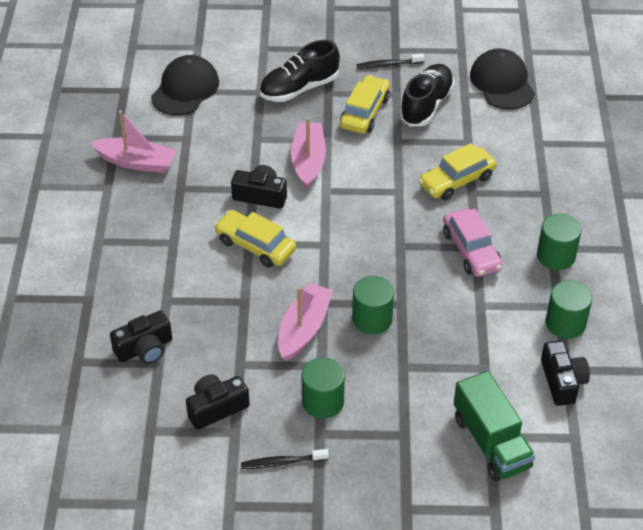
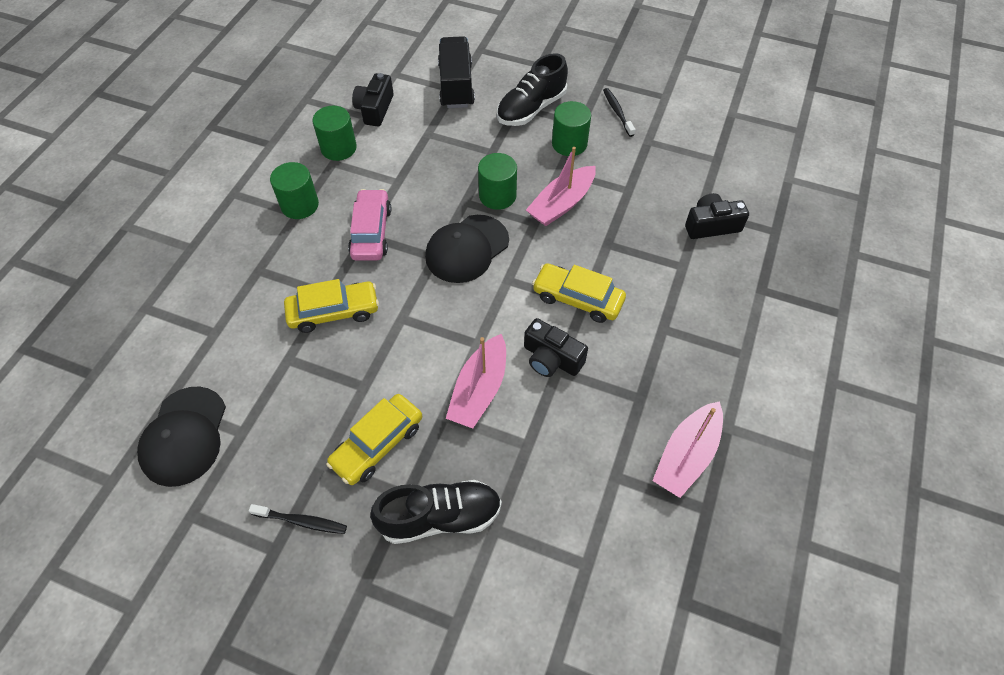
camera: 160 degrees left, 10 degrees up
pink boat [90,110,177,173] -> pink boat turned 90 degrees counterclockwise [652,401,723,498]
black cap [151,55,219,115] -> black cap moved to [425,215,509,283]
black camera [186,374,250,430] -> none
yellow car [214,210,296,268] -> yellow car turned 150 degrees clockwise [532,263,626,323]
black toothbrush [241,449,329,469] -> black toothbrush turned 120 degrees counterclockwise [603,88,635,137]
black shoe [399,64,455,126] -> black shoe moved to [497,53,568,126]
green truck [454,371,535,481] -> black truck [438,36,475,108]

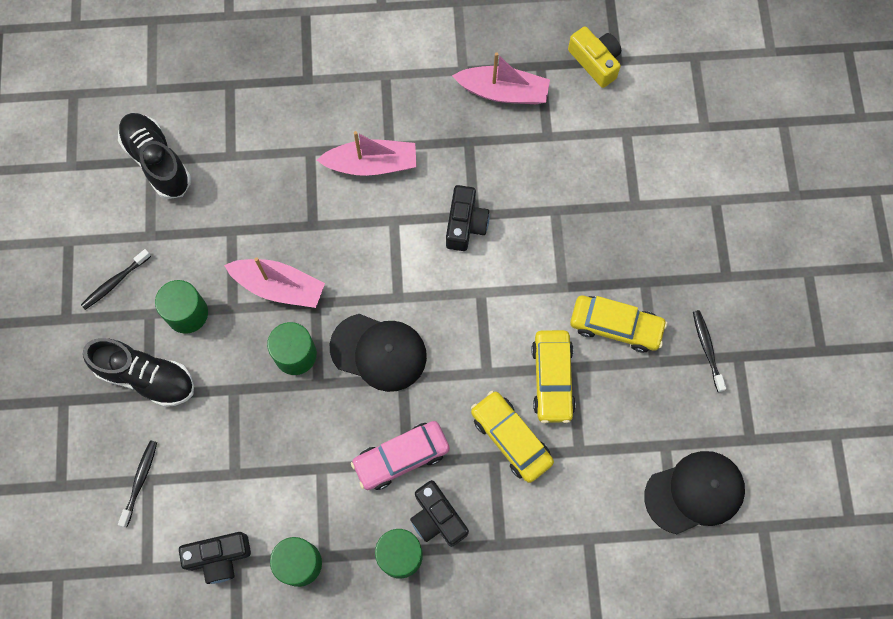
camera: 115 degrees left, 15 degrees up
black shoe [370,480,502,544] -> black shoe moved to [118,113,191,199]
black truck [438,36,475,108] -> black toothbrush [118,440,157,527]
pink boat [446,334,506,429] -> pink boat moved to [317,131,416,176]
yellow car [532,263,626,323] -> yellow car moved to [531,330,576,423]
black camera [685,193,749,239] -> black camera moved to [410,480,469,547]
none -> yellow camera [568,26,621,88]

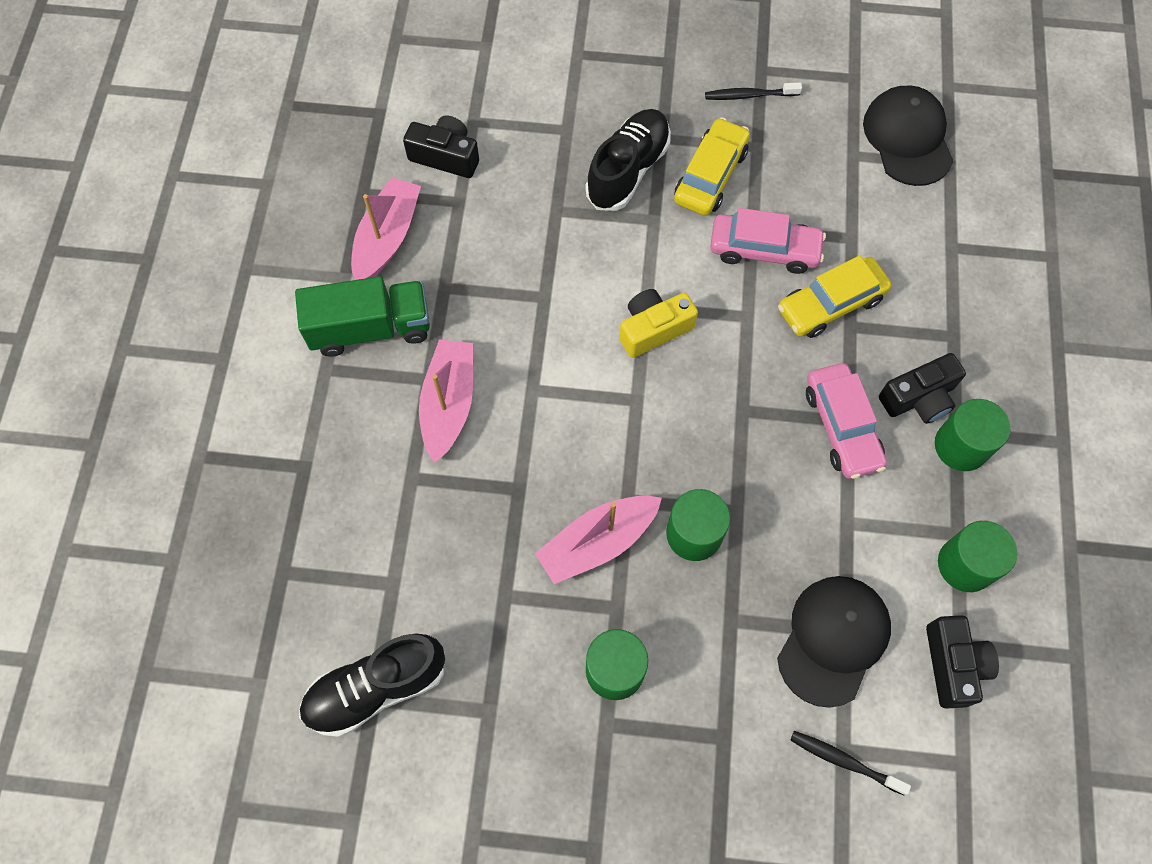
camera: 80 degrees left, 5 degrees down
black toothbrush [81,249,151,310] -> none
black shoe [83,338,194,407] -> black shoe moved to [585,109,671,211]
pink boat [224,257,325,308] -> pink boat turned 150 degrees counterclockwise [535,495,662,584]
black cap [330,314,427,392] -> black cap moved to [777,576,891,708]
black camera [446,185,489,251] -> black camera moved to [403,116,479,178]
yellow car [531,330,576,423] -> pink car [710,208,826,274]
yellow camera [568,26,621,88] -> yellow camera moved to [619,289,698,358]
none -> green truck [295,276,430,357]

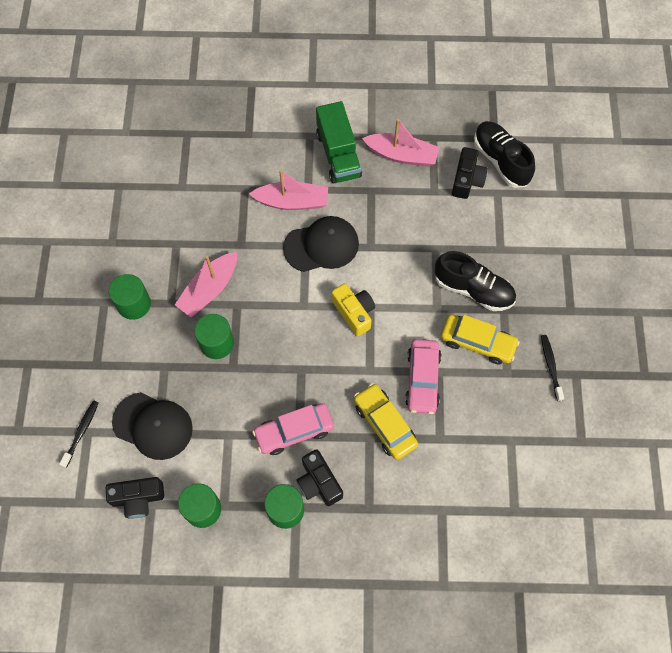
camera: 85 degrees right, 0 degrees up
black shoe [299,634,445,737] -> black shoe moved to [474,121,535,188]
pink boat [535,495,662,584] -> pink boat turned 105 degrees counterclockwise [175,252,237,317]
black cap [863,85,953,186] -> black cap moved to [283,216,359,272]

